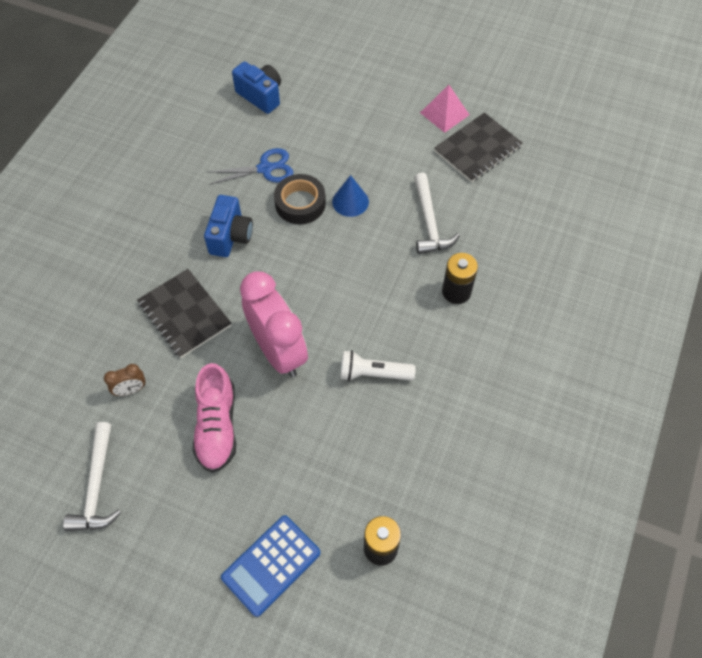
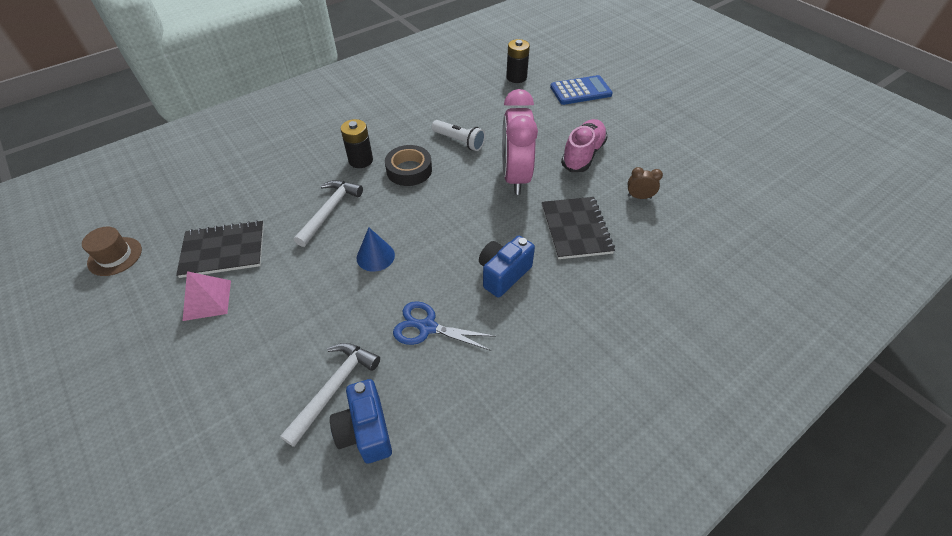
camera: 150 degrees left, 10 degrees down
white hammer [63,422,121,531] -> white hammer moved to [280,343,380,447]
black tape [274,174,326,224] -> black tape moved to [385,145,432,186]
none -> brown hat [82,227,142,276]

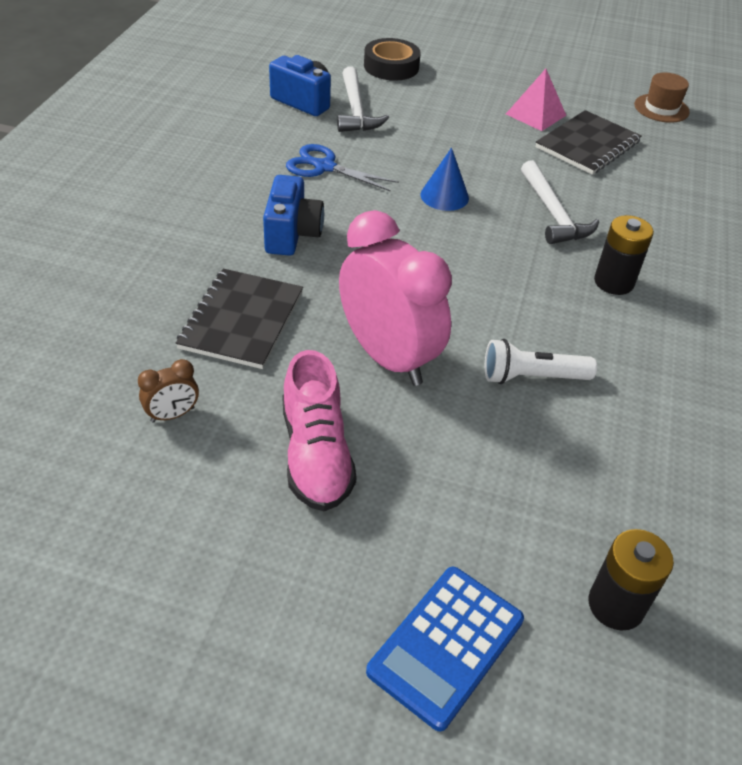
camera: 140 degrees right, 5 degrees down
black tape [385,145,432,186] -> black tape moved to [364,38,421,81]
blue scissors [393,301,496,351] -> blue scissors turned 135 degrees counterclockwise [286,144,399,192]
black notebook [542,197,615,259] -> black notebook turned 60 degrees clockwise [176,269,303,369]

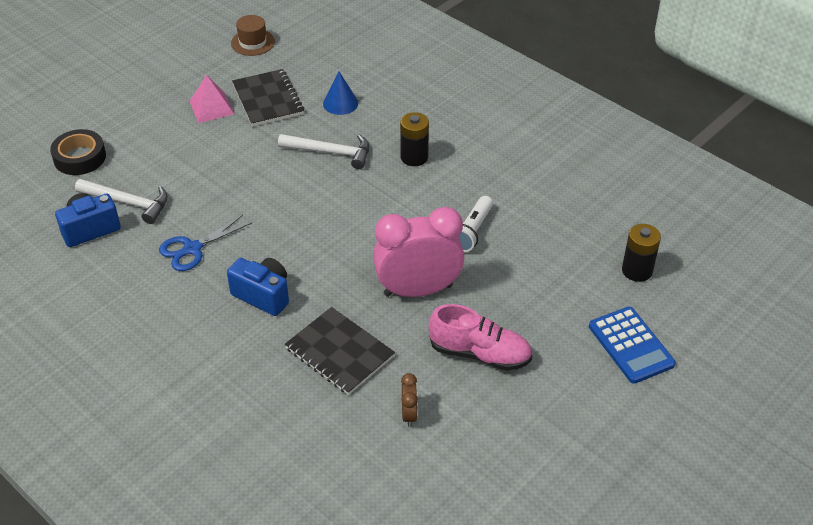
camera: 60 degrees left, 0 degrees up
blue cone [421,148,469,211] -> blue cone moved to [323,72,358,115]

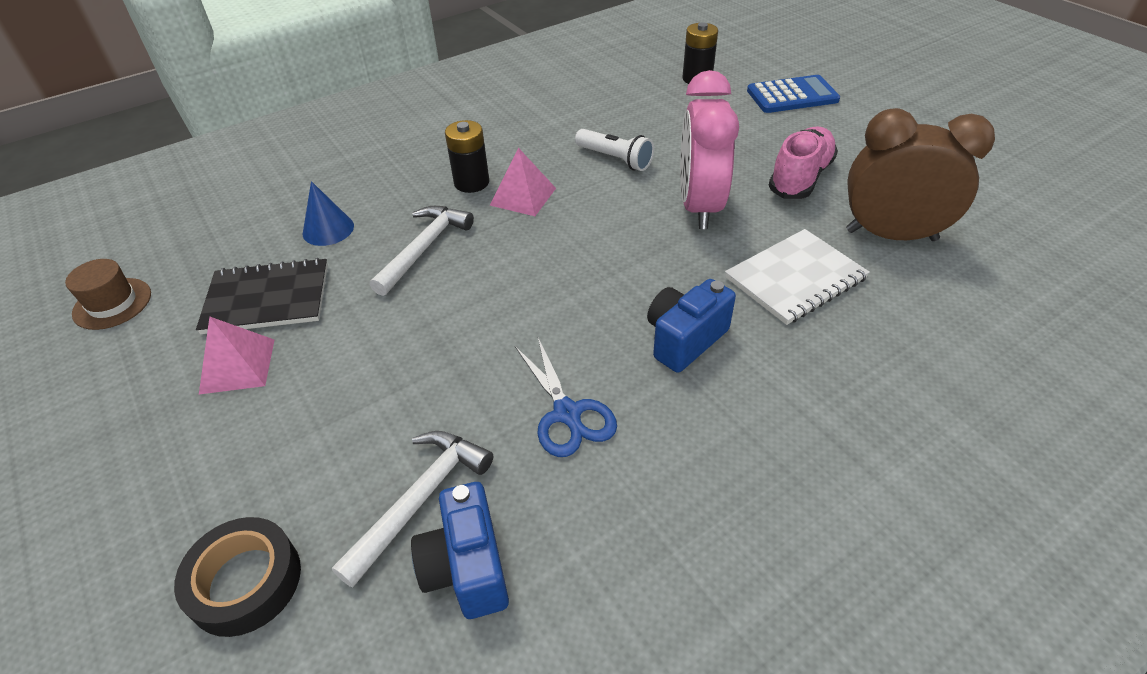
camera: 75 degrees left, 0 degrees up
black notebook [285,307,395,395] -> white notebook [725,229,870,325]
brown clock [401,373,418,427] -> brown clock [846,108,995,241], size x2.41
none -> pink pyramid [490,148,556,216]

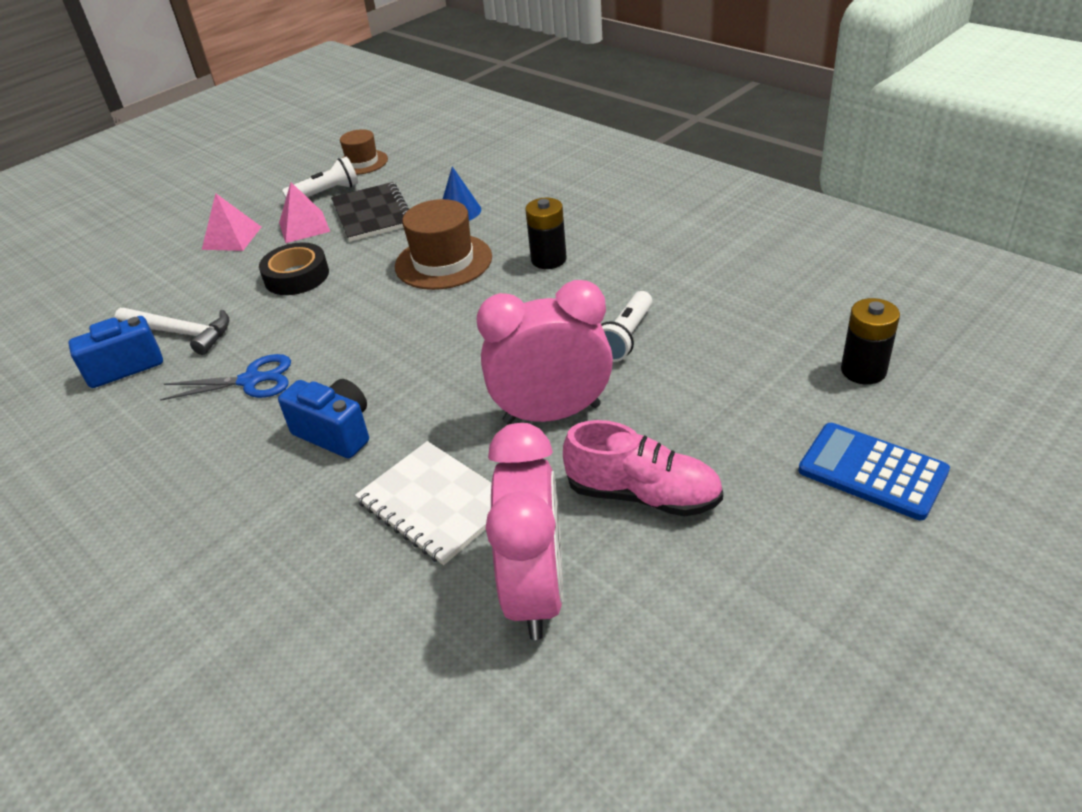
camera: 80 degrees right, 5 degrees down
black tape [174,517,301,637] -> black tape moved to [259,242,329,295]
white hammer [370,206,474,296] -> brown hat [395,199,492,290]
pink pyramid [490,148,556,216] -> pink pyramid moved to [202,193,261,251]
blue scissors [515,338,617,457] -> blue scissors turned 150 degrees counterclockwise [160,354,291,400]
blue calculator [747,75,840,113] -> blue calculator turned 150 degrees clockwise [798,423,950,520]
brown clock [846,108,995,241] -> pink clock [485,423,563,640]
none -> white flashlight [282,157,358,199]

